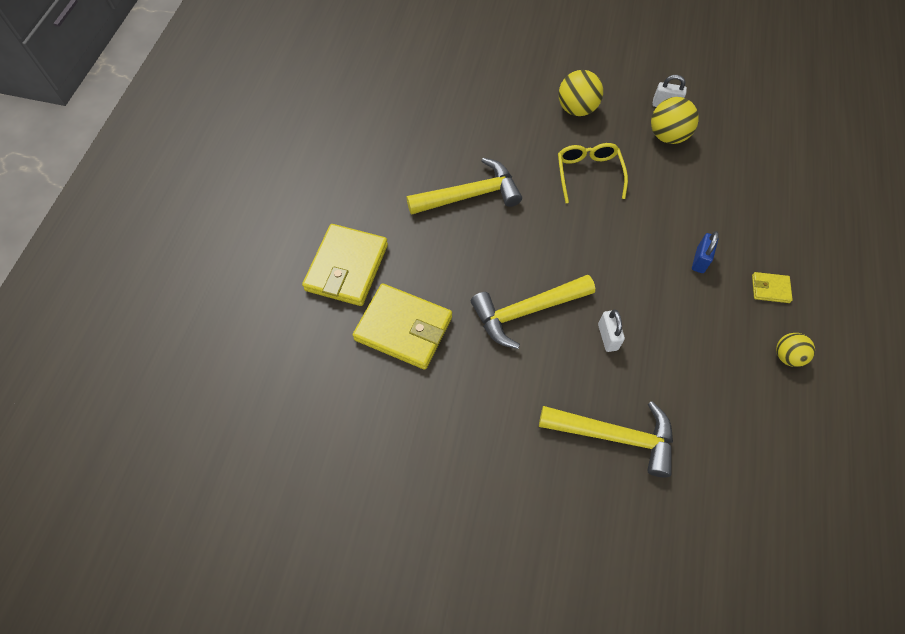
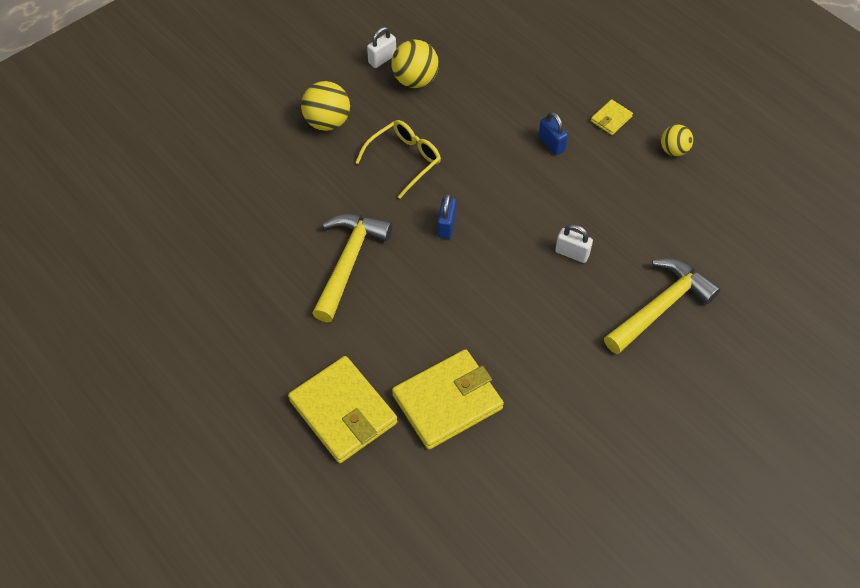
camera: 55 degrees left, 5 degrees down
yellow hammer [471,275,595,349] -> none
yellow glasses [558,143,628,203] -> yellow glasses turned 105 degrees clockwise [355,120,441,198]
none -> blue padlock [437,194,456,239]

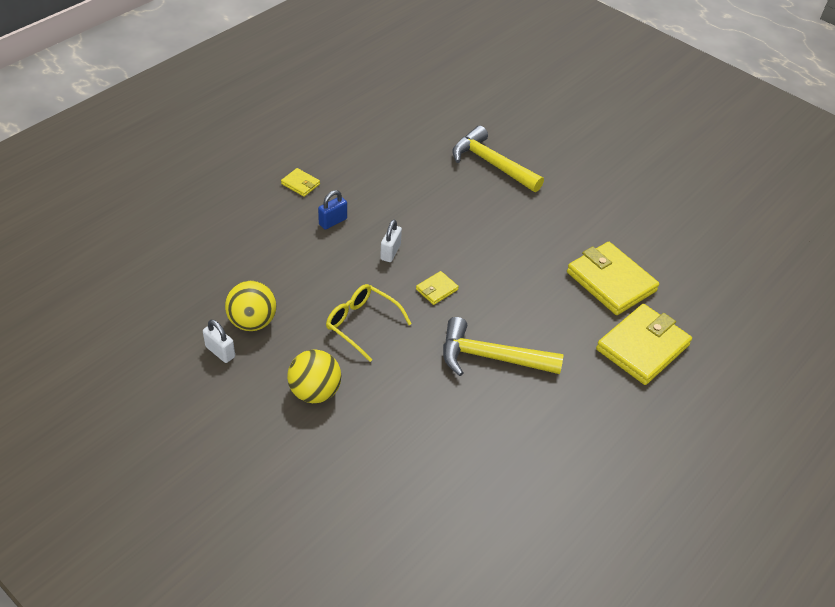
camera: 100 degrees left, 10 degrees down
blue padlock [437,194,456,239] -> yellow wallet [416,271,459,305]
white padlock [555,224,593,263] -> white padlock moved to [380,220,402,262]
yellow ball [661,124,693,156] -> none

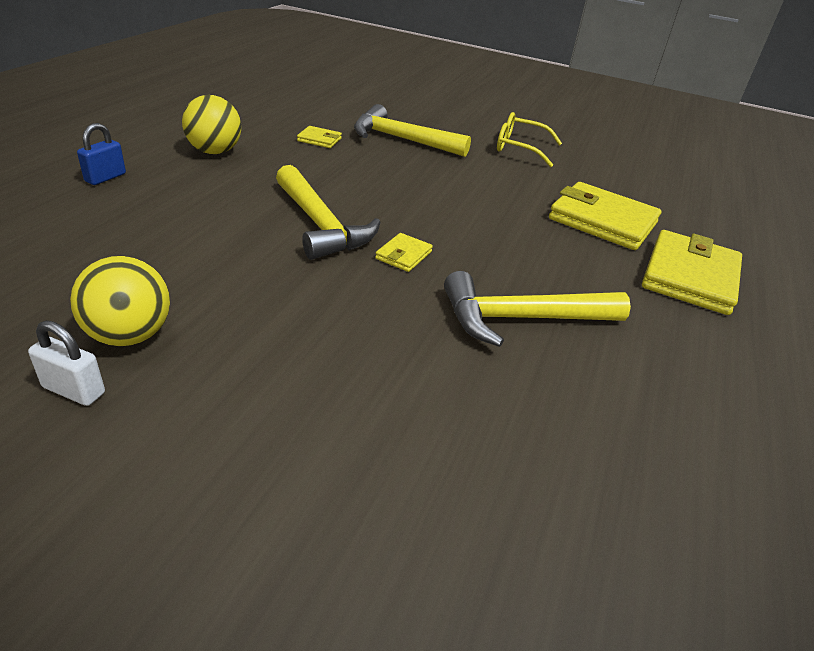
camera: 20 degrees left, 10 degrees down
yellow wallet [281,168,320,197] -> yellow wallet moved to [297,126,342,148]
yellow ball [287,350,341,403] -> yellow ball moved to [182,95,241,154]
blue padlock [318,190,347,230] -> blue padlock moved to [77,123,126,185]
yellow glasses [326,284,412,362] -> yellow glasses moved to [497,112,562,167]
white padlock [380,220,402,262] -> yellow hammer [276,165,381,260]

